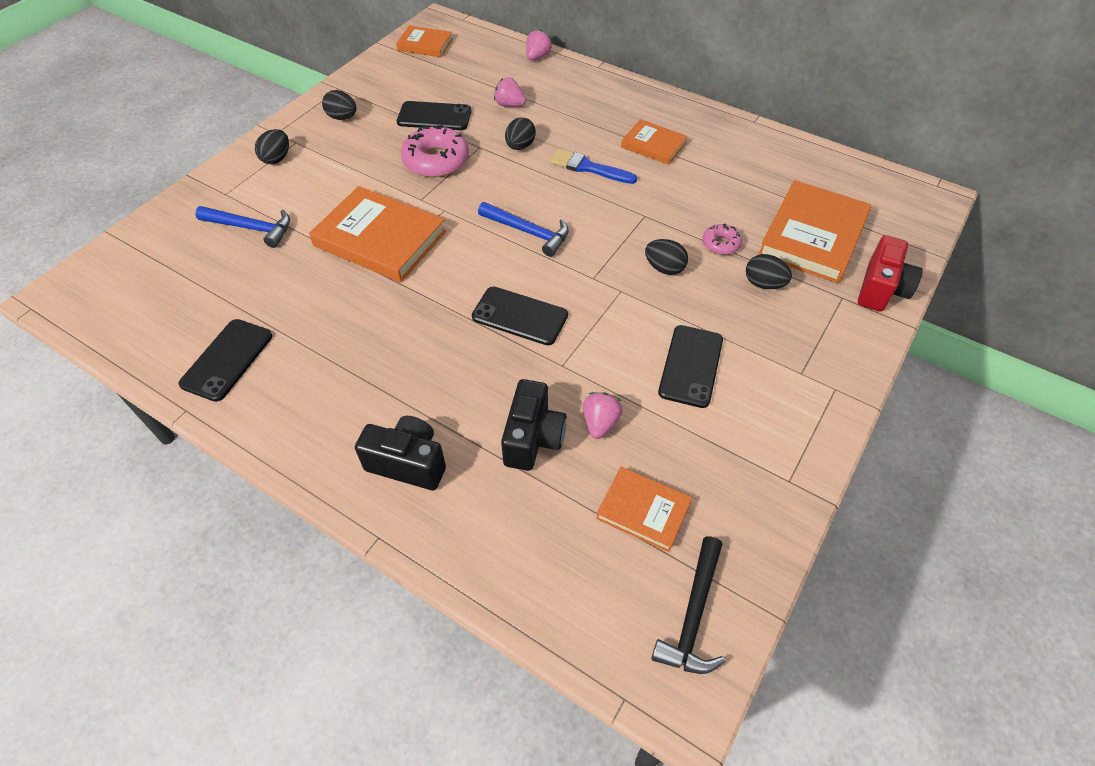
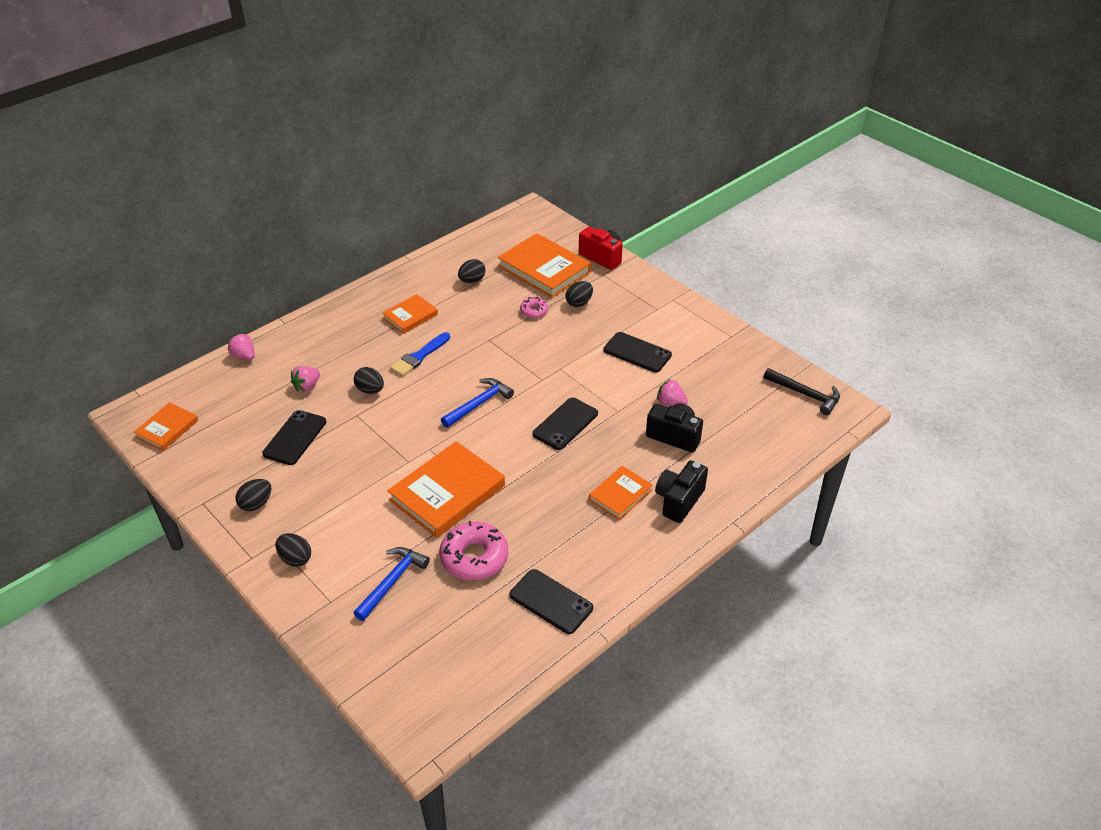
camera: 75 degrees left, 10 degrees down
pink donut [401,125,469,177] -> pink donut moved to [439,521,508,580]
orange book [596,467,692,552] -> orange book moved to [589,466,653,520]
black egg [645,239,688,275] -> black egg moved to [458,259,485,283]

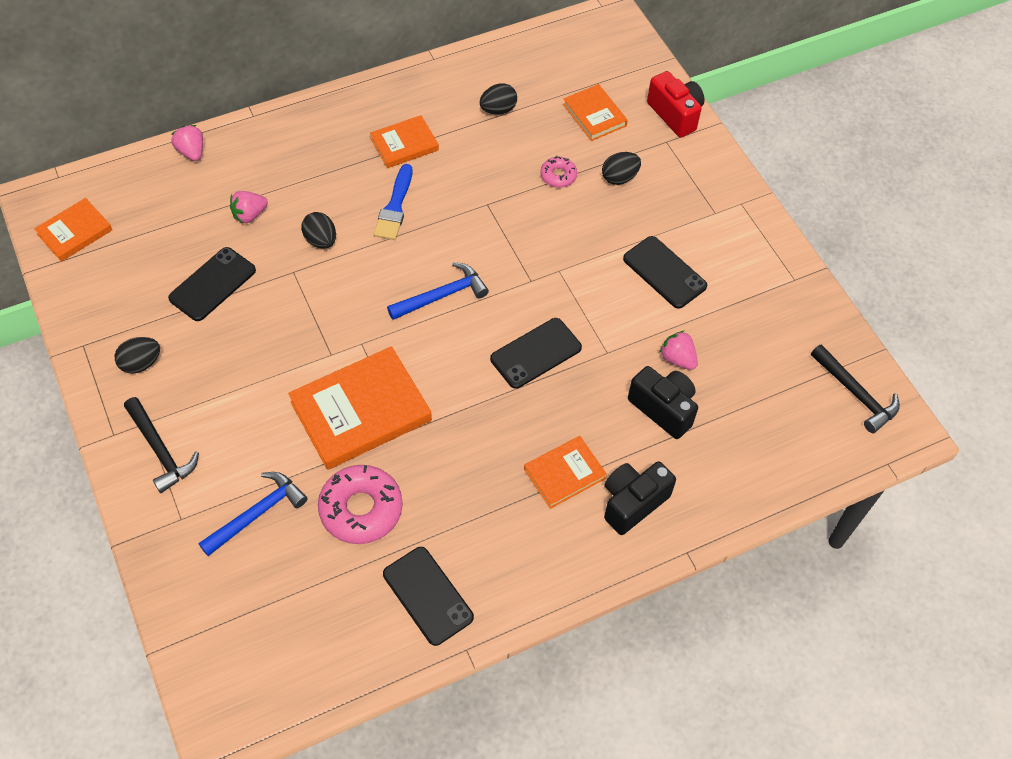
camera: 15 degrees right, 15 degrees up
black egg [276,533,311,567] -> black hammer [124,397,199,493]
blue brush [390,332,450,376] -> blue brush turned 45 degrees counterclockwise [374,164,412,240]
orange book [498,233,591,298] -> orange book [563,84,628,141], size x0.56

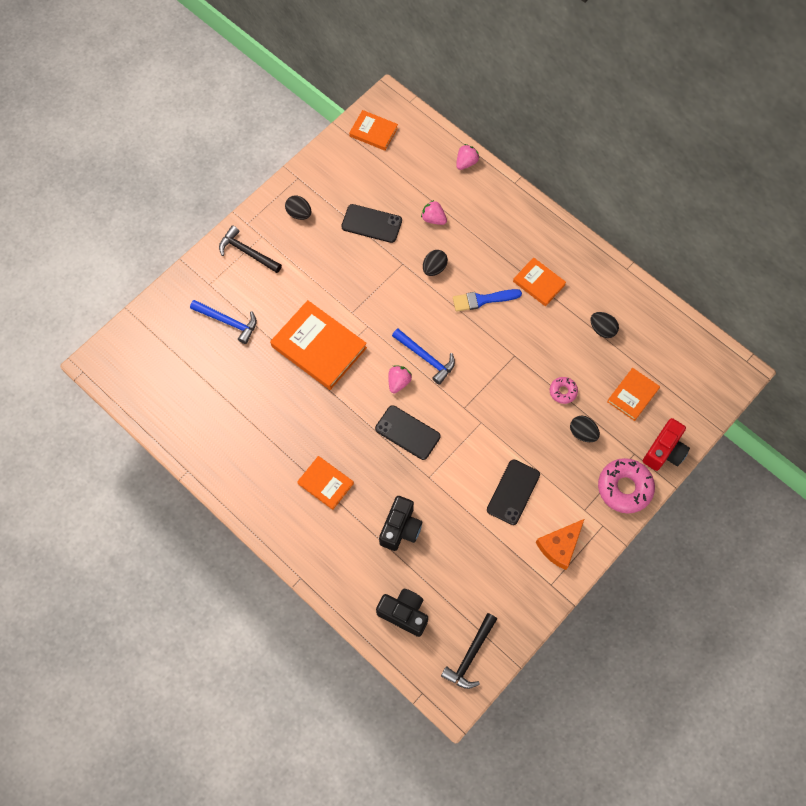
camera: 70 degrees right, 10 degrees up
black hammer [124,397,199,493] -> black hammer turned 90 degrees clockwise [219,225,282,273]
pink donut [318,465,403,544] -> pink donut moved to [598,458,655,514]
black phone [383,547,474,646] -> none
black camera [604,461,676,535] -> black camera moved to [376,589,428,637]
pink strawberry [659,331,698,370] -> pink strawberry moved to [388,365,412,393]
none -> orange cheese [536,519,584,570]

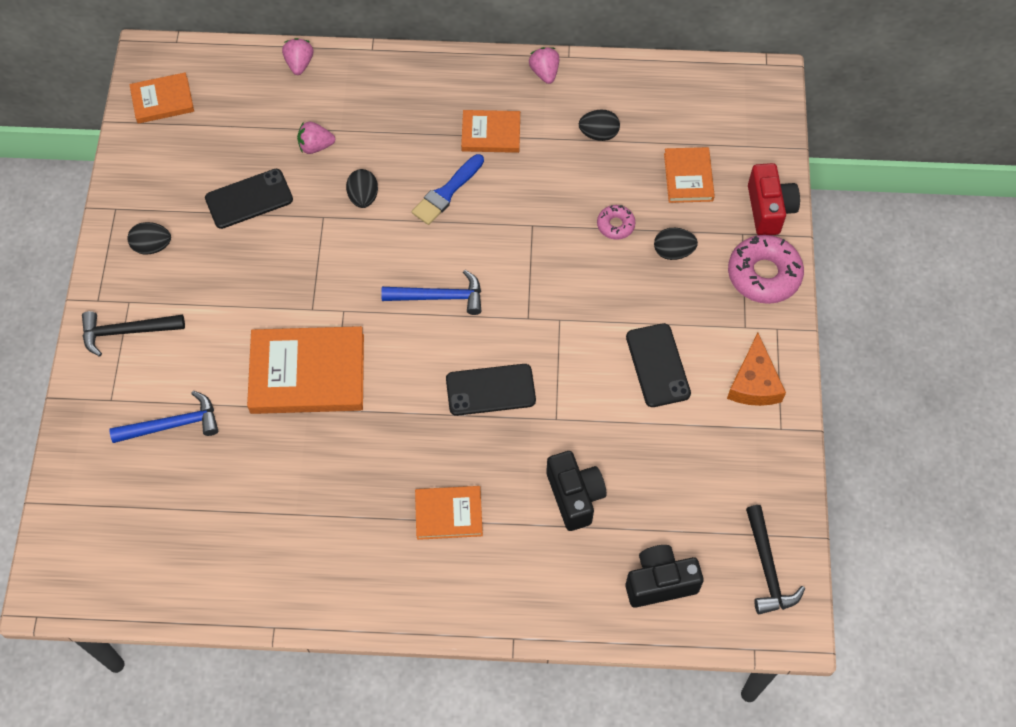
camera: 40 degrees left, 5 degrees down
pink strawberry [388,365,412,393] -> pink strawberry moved to [529,47,559,84]

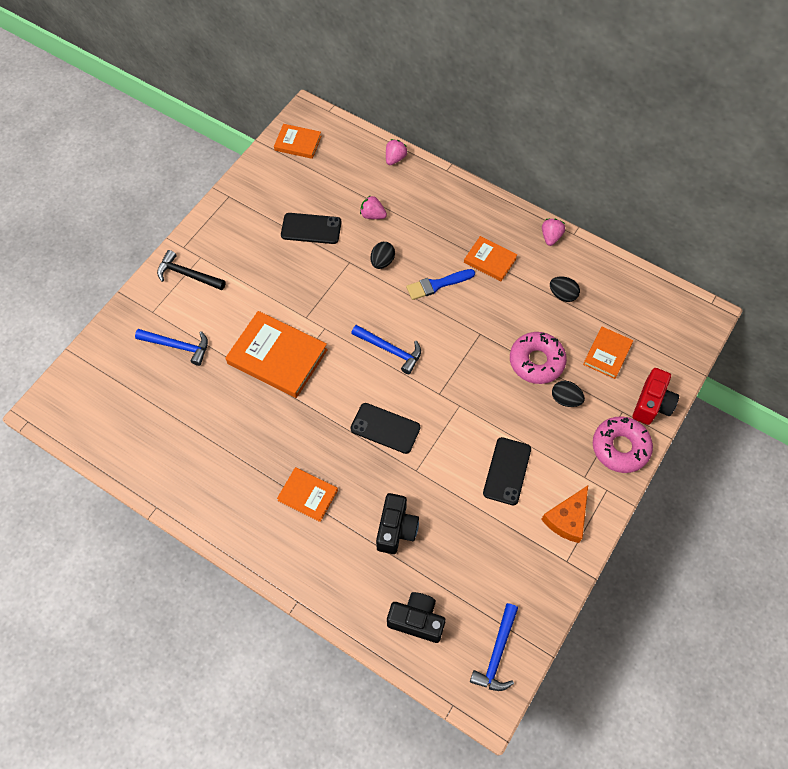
camera: 30 degrees right, 0 degrees up
black egg [127,222,171,255] -> none
pink donut [597,205,635,240] -> pink donut [510,332,567,384], size x1.92
black hammer [746,505,805,614] -> blue hammer [470,603,518,691]

